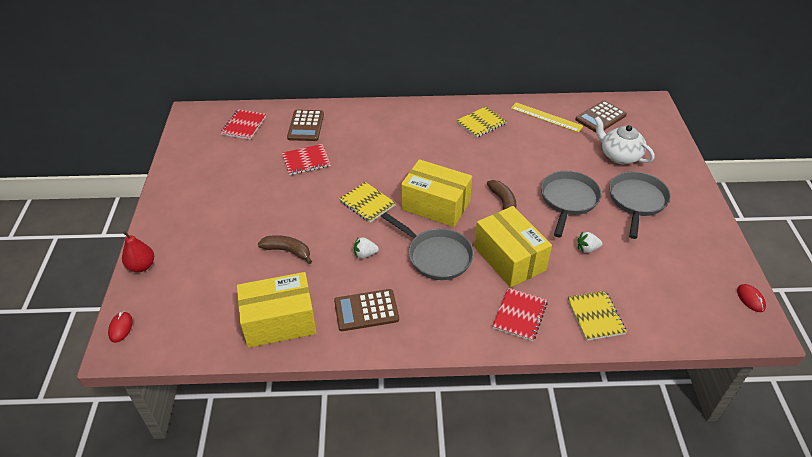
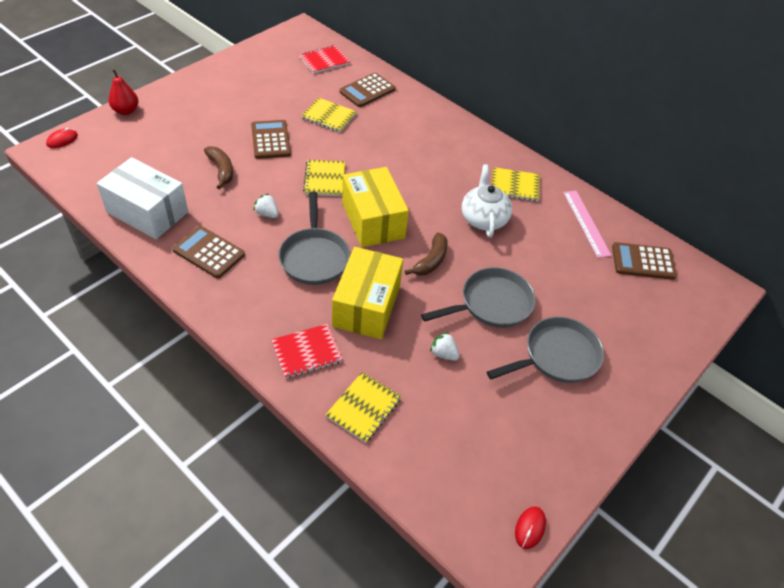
camera: 40 degrees right, 5 degrees up
yellow box [237,272,317,348] -> white box [96,157,188,239]
red notebook [282,144,331,175] -> yellow notebook [301,98,357,132]
yellow ruler [511,102,583,133] -> pink ruler [563,191,612,258]
white teapot [594,117,655,164] -> white teapot moved to [462,164,512,237]
none -> brown calculator [251,120,291,159]

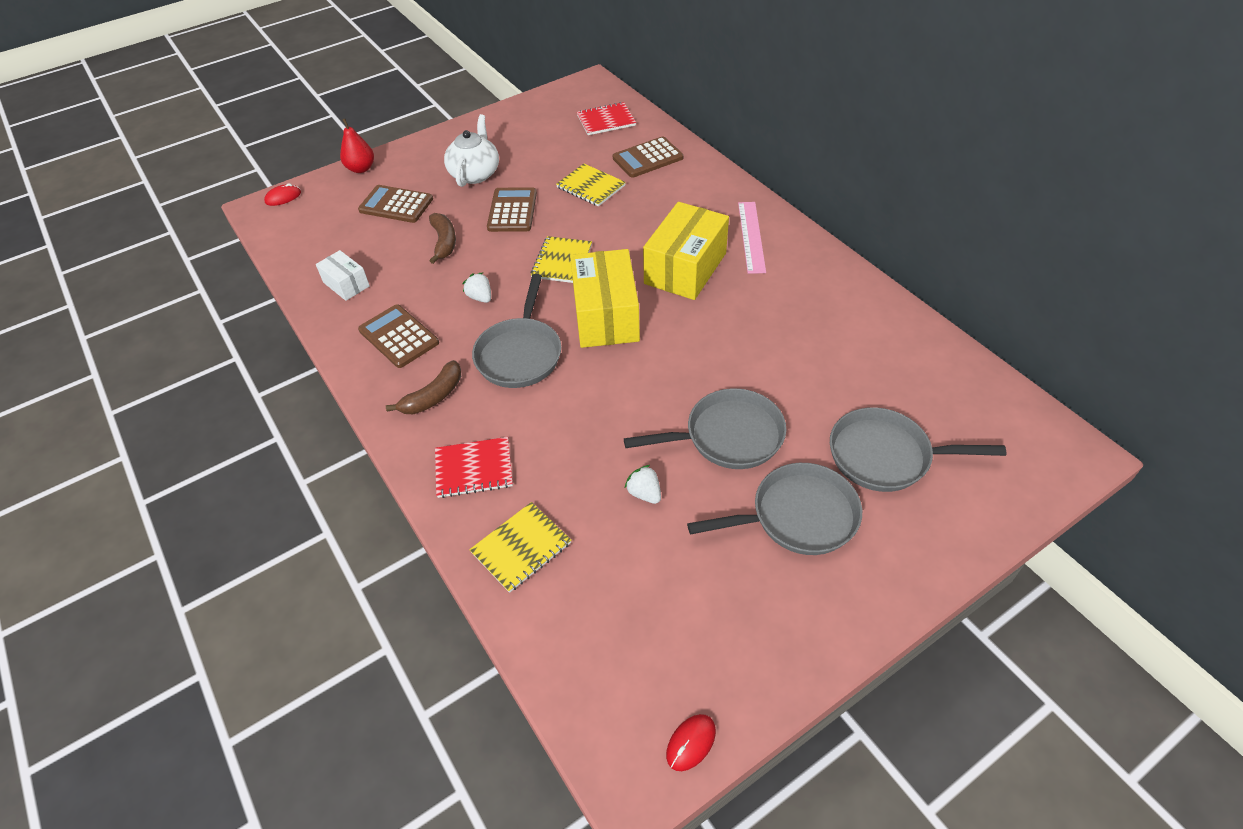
camera: 20 degrees right, 0 degrees up
white box [96,157,188,239] -> white box [316,250,370,301], size x0.52
yellow box [332,247,403,339] -> yellow box moved to [643,202,729,300]
brown banana [405,232,448,276] -> brown banana moved to [386,360,461,414]
white teapot [462,164,512,237] -> white teapot moved to [444,114,499,187]
yellow notebook [492,167,540,201] -> none
pink ruler [563,191,612,258] -> pink ruler moved to [738,202,766,274]
brown calculator [612,242,677,280] -> brown calculator moved to [358,185,433,223]
none -> grey pan [830,407,1006,492]

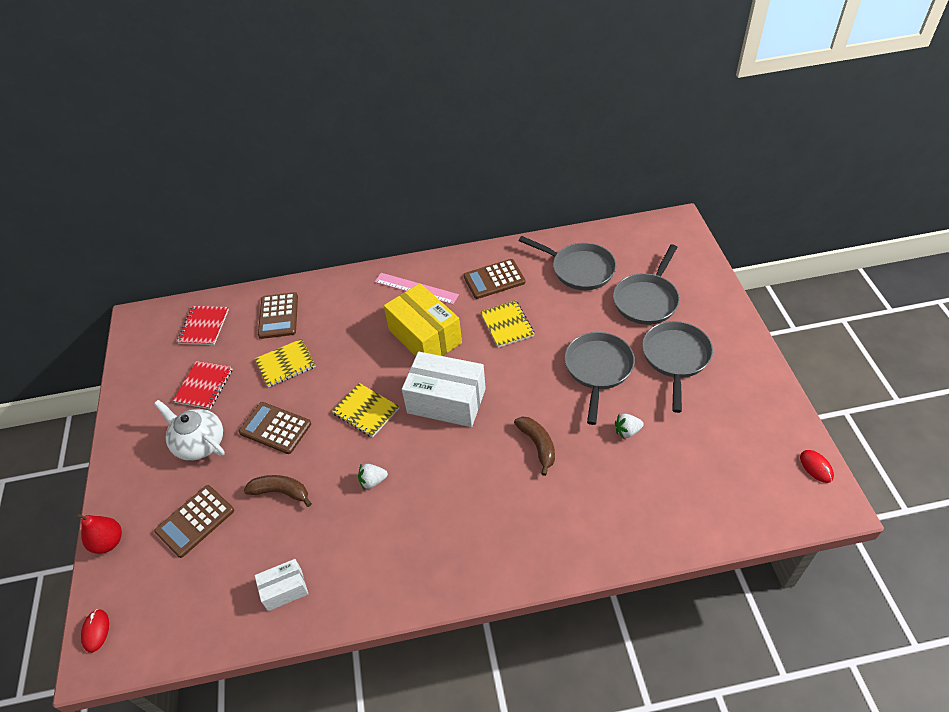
camera: 65 degrees left, 0 degrees up
brown calculator [358,304,439,368] -> brown calculator moved to [464,259,525,299]
brown banana [386,360,461,414] -> brown banana moved to [514,417,555,476]
red notebook [435,437,513,498] -> red notebook moved to [173,361,233,409]
yellow notebook [469,502,571,593] -> yellow notebook moved to [480,300,535,348]
grey pan [472,274,561,388] -> grey pan moved to [519,236,616,290]
yellow box [570,249,640,348] -> white box [402,352,486,427]

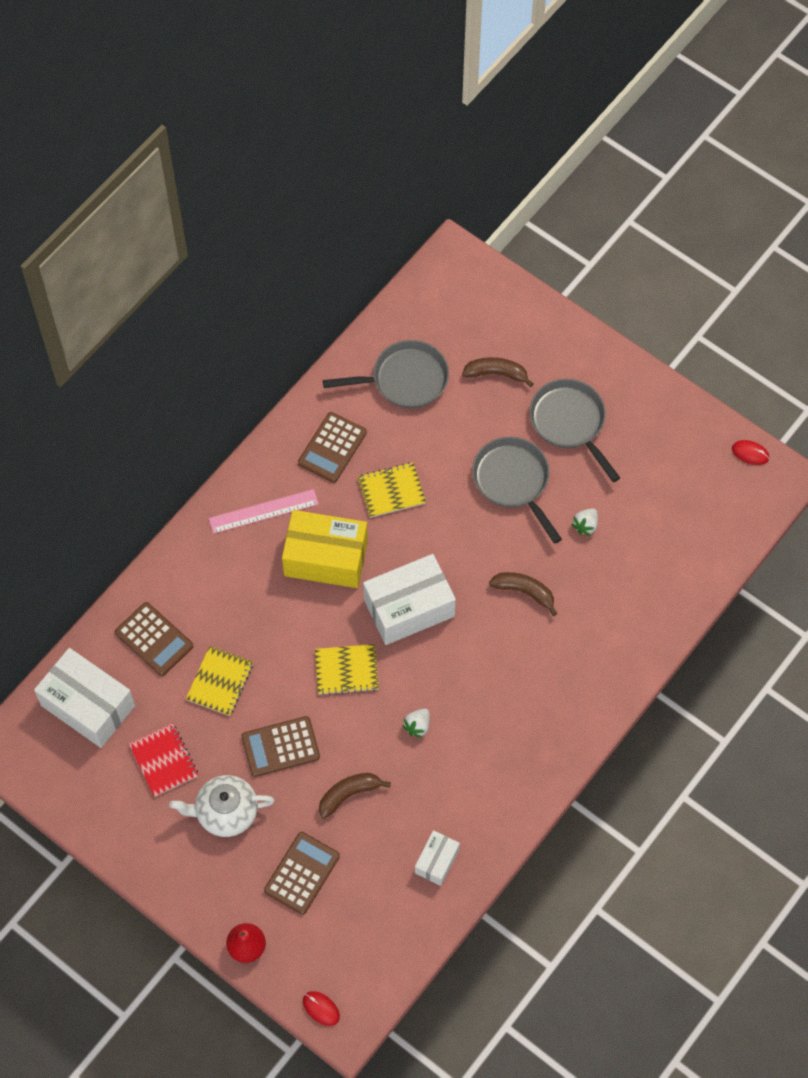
camera: 45 degrees left, 15 degrees up
brown calculator [154,485,234,558] -> brown calculator turned 150 degrees counterclockwise [264,832,340,915]
red notebook [177,306,229,345] -> white box [34,648,135,748]
yellow notebook [480,300,535,348] -> yellow notebook turned 45 degrees counterclockwise [358,462,426,518]
grey pan [613,244,680,325] -> brown banana [462,357,534,387]

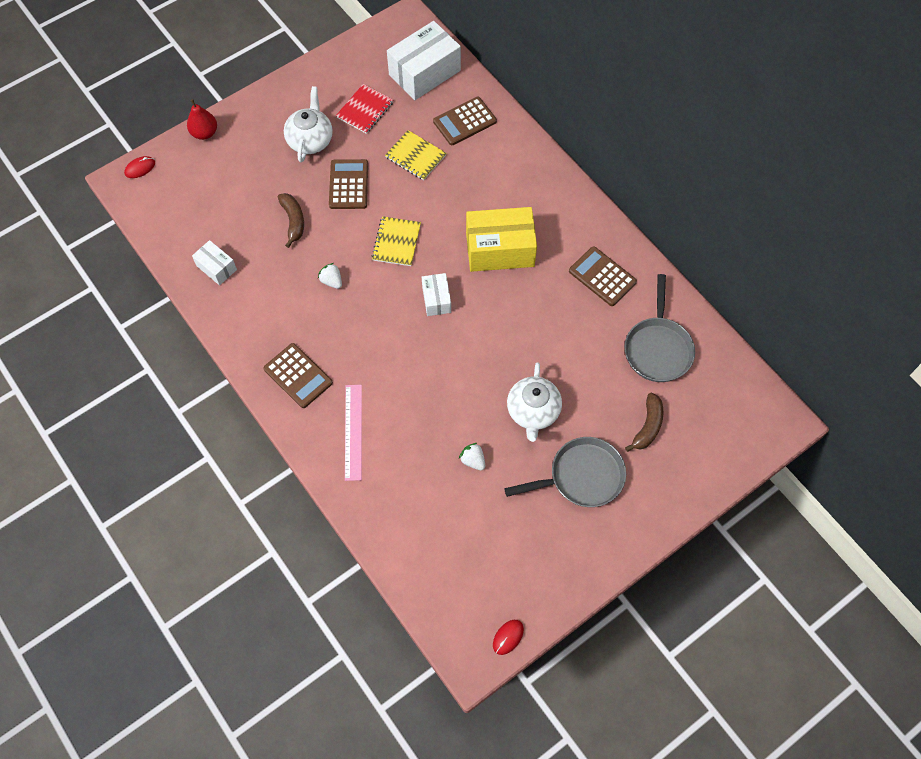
camera: 105 degrees right, 0 degrees up
red notebook [129,723,198,797] -> red notebook turned 45 degrees counterclockwise [336,84,393,134]
pink ruler [209,489,319,534] -> pink ruler moved to [345,385,362,481]
brown calculator [264,832,340,915] -> brown calculator moved to [264,343,333,408]
yellow box [282,510,368,588] -> yellow box turned 60 degrees clockwise [466,207,537,272]
yellow notebook [358,462,426,518] -> none
white box [363,554,456,645] -> white box [422,273,451,316], size x0.52
grey pan [472,437,562,544] -> white teapot [507,362,562,442]
brown banana [489,572,557,616] -> none

